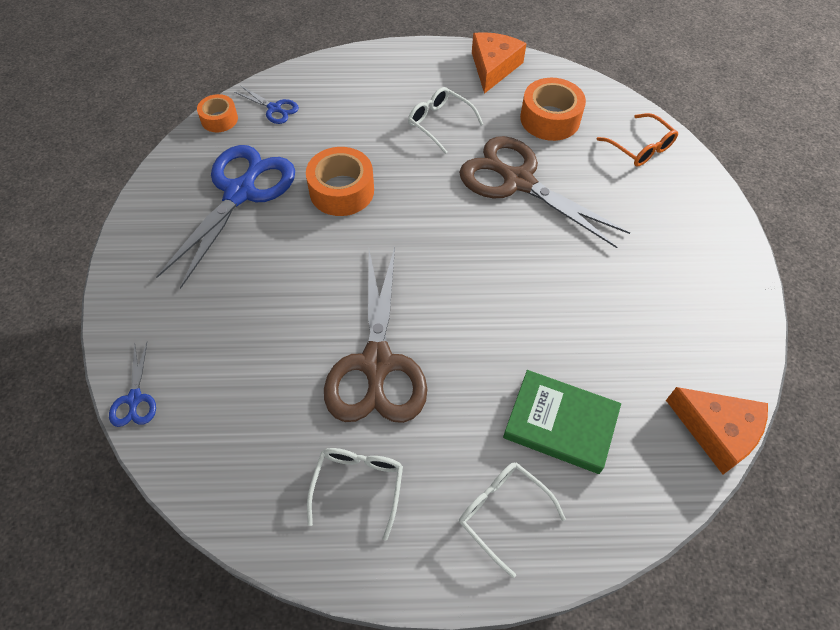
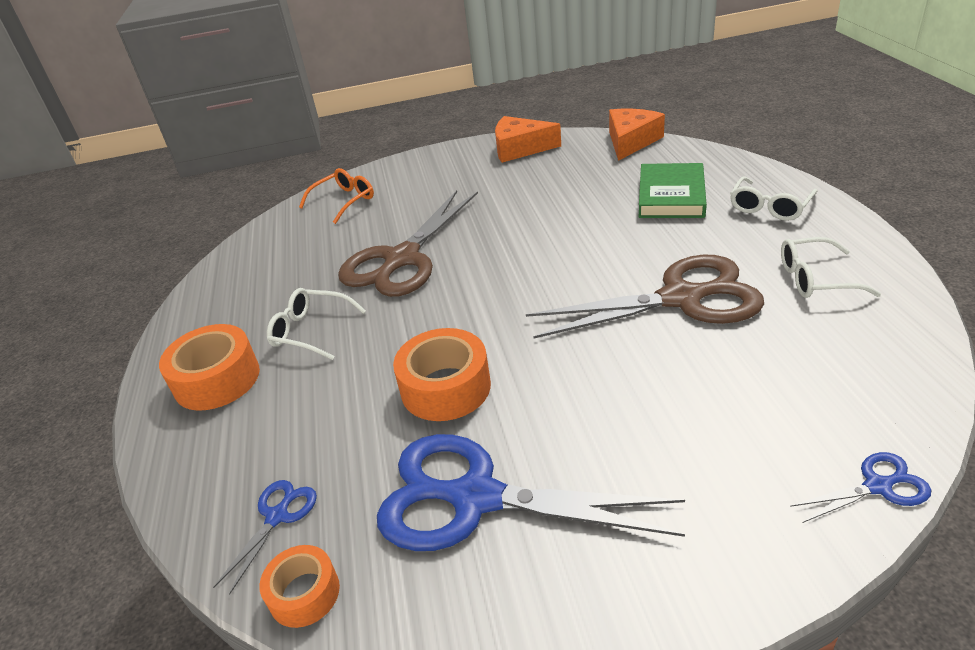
camera: 95 degrees left, 20 degrees down
white glasses [408,87,483,154] -> white glasses turned 75 degrees clockwise [267,288,366,360]
orange cheese [472,32,527,94] -> orange cheese moved to [495,116,561,163]
orange tape [520,78,586,141] -> orange tape moved to [159,324,260,411]

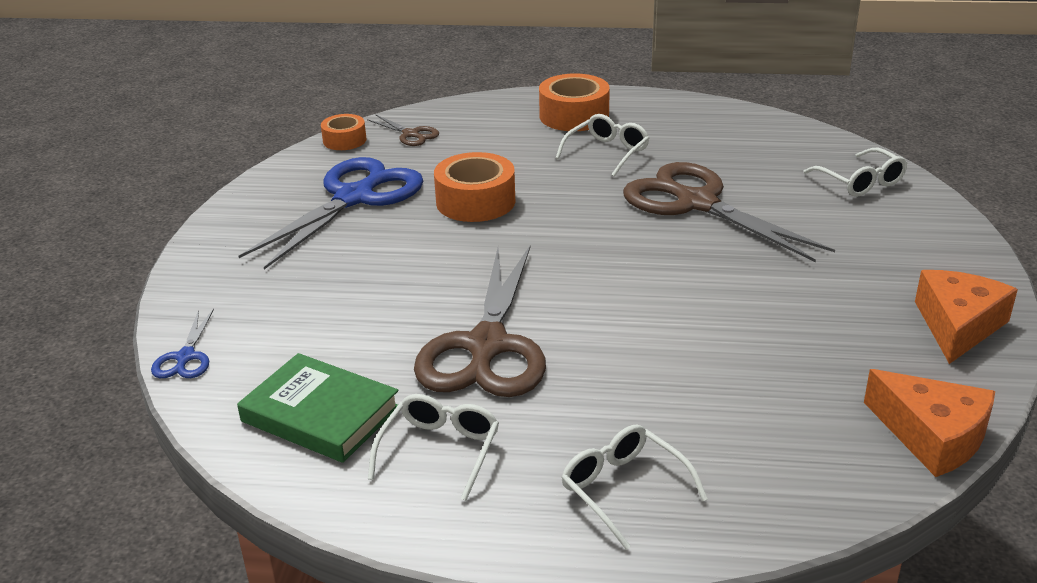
camera: 105 degrees right, 5 degrees down
blue scissors [213,480,317,595] -> brown scissors [367,114,439,146]
orange glasses [299,168,374,224] -> white glasses [803,148,908,197]
green book [639,163,707,218] -> green book moved to [237,353,398,463]

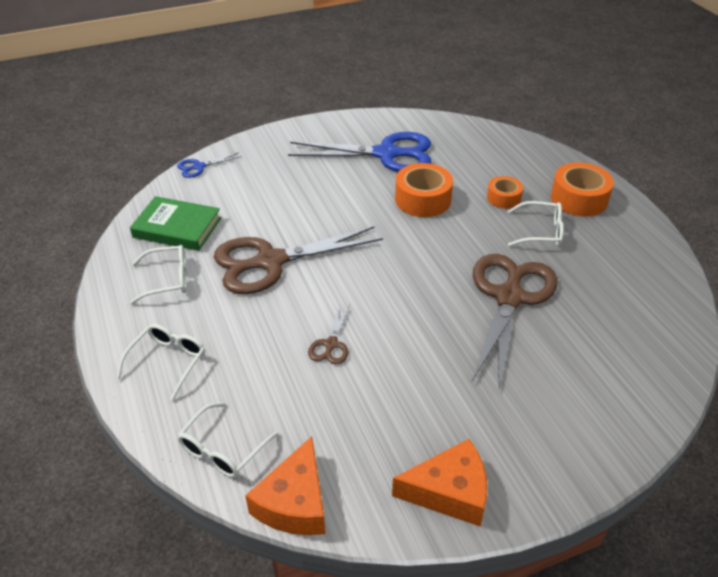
camera: 60 degrees right, 10 degrees up
green book [237,353,398,463] -> green book turned 75 degrees counterclockwise [130,196,221,251]
orange tape [321,114,366,150] -> orange tape moved to [487,176,523,209]
brown scissors [367,114,439,146] -> brown scissors moved to [308,305,350,365]
white glasses [803,148,908,197] -> white glasses moved to [177,402,279,478]

